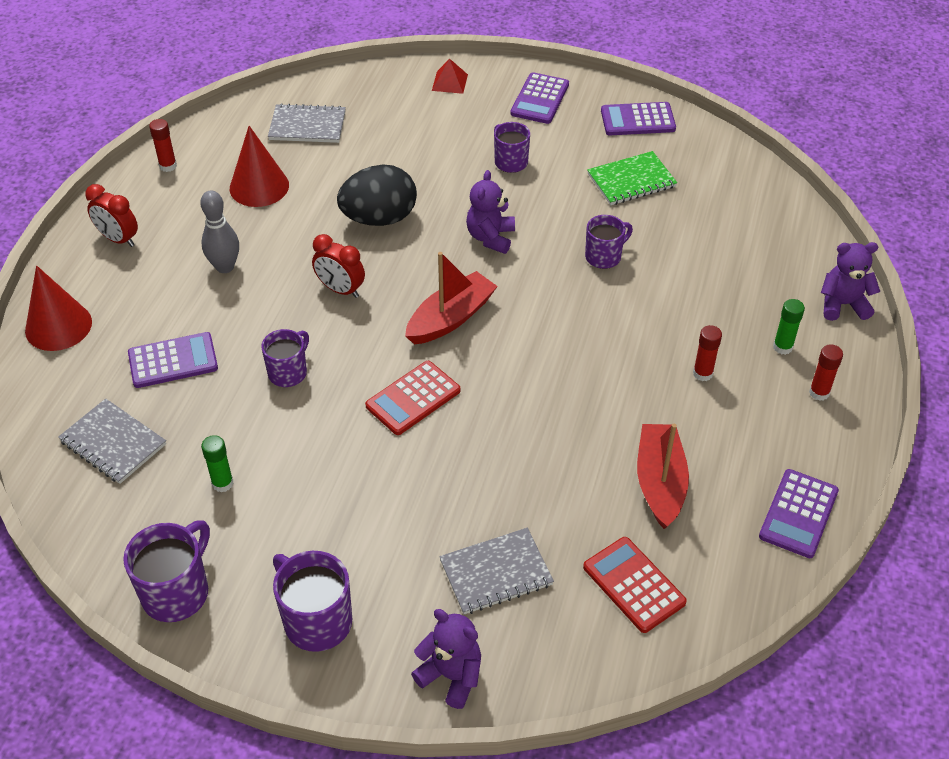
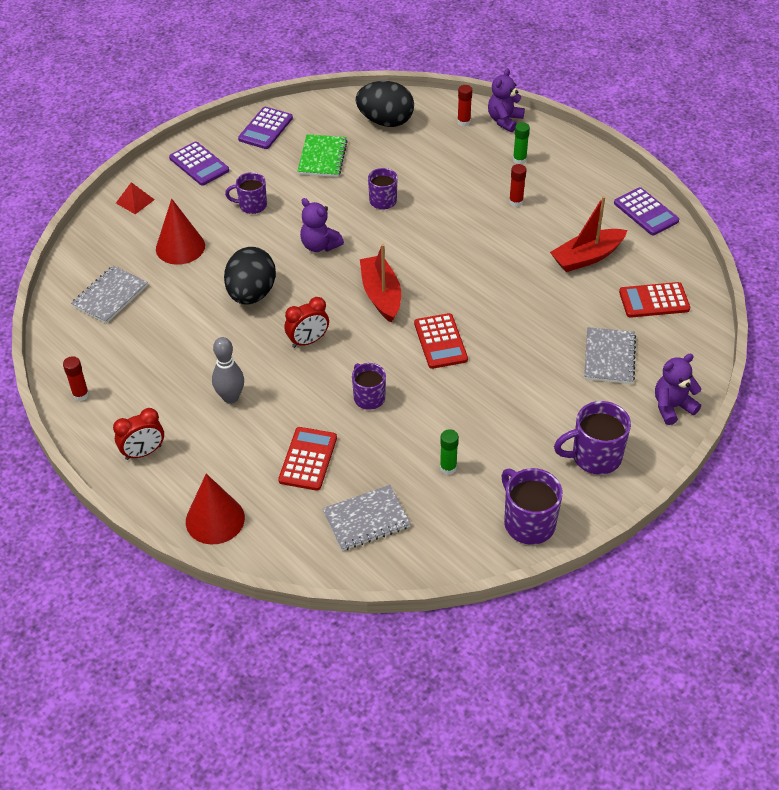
camera: 60 degrees left, 0 degrees up
purple calculator [128,332,218,388] -> red calculator [278,427,337,491]
red cone [230,126,289,207] -> red cone moved to [156,199,205,265]
red boat [637,424,689,529] -> red boat turned 60 degrees counterclockwise [550,196,627,272]
red glue stick [809,344,843,401] -> red glue stick moved to [457,85,472,126]
none -> black egg [356,81,414,127]

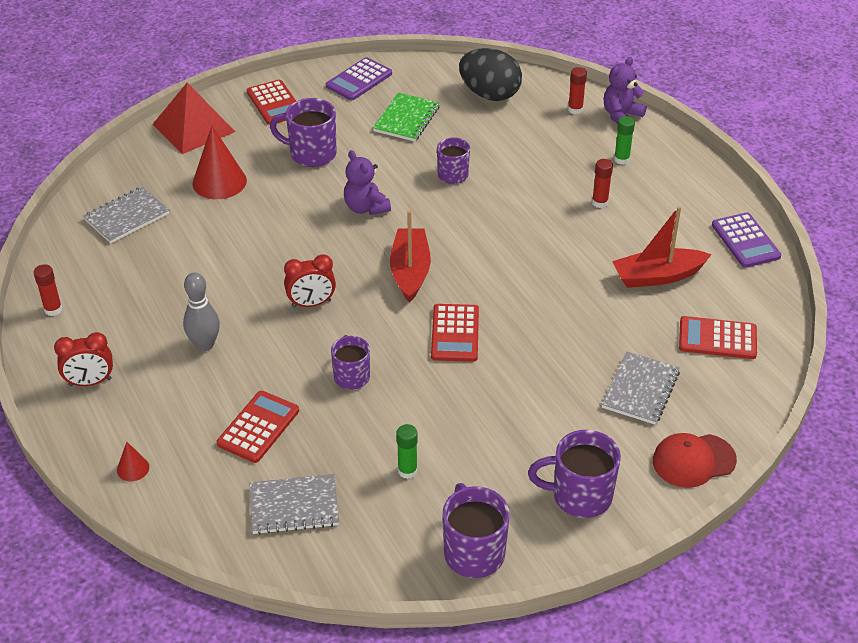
camera: 15 degrees right, 5 degrees down
red pyramid [116,182,155,214] -> red pyramid [153,83,235,154], size x2.02
purple calculator [169,142,229,186] -> red calculator [247,80,296,125]
red cone [186,474,245,545] -> red cone [117,442,149,481], size x0.48
black egg [224,247,276,304] -> none
purple mug [225,172,267,214] -> purple mug [270,98,337,167], size x1.51
purple teddy bear [655,354,702,425] -> red cap [653,433,737,488]

